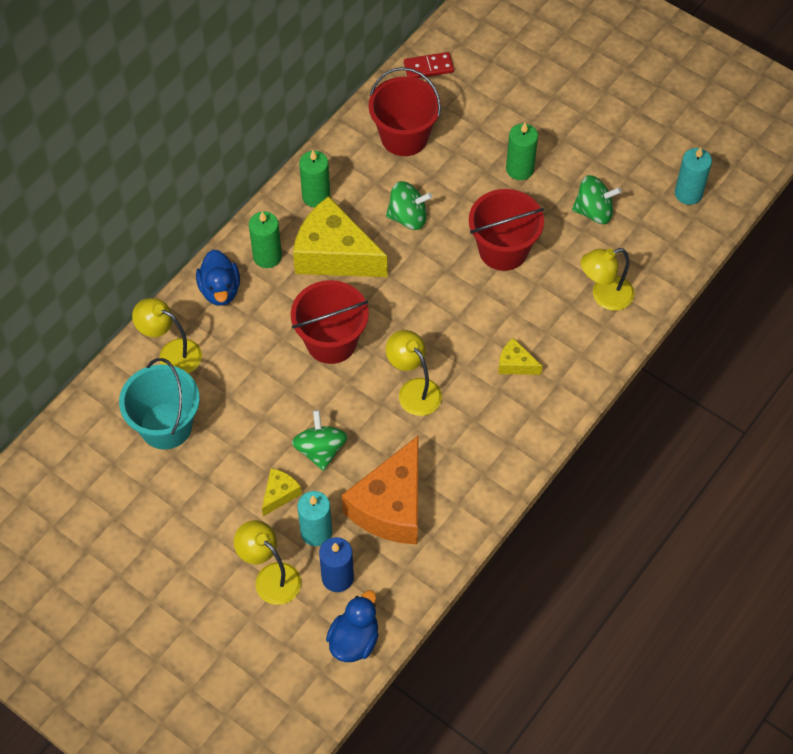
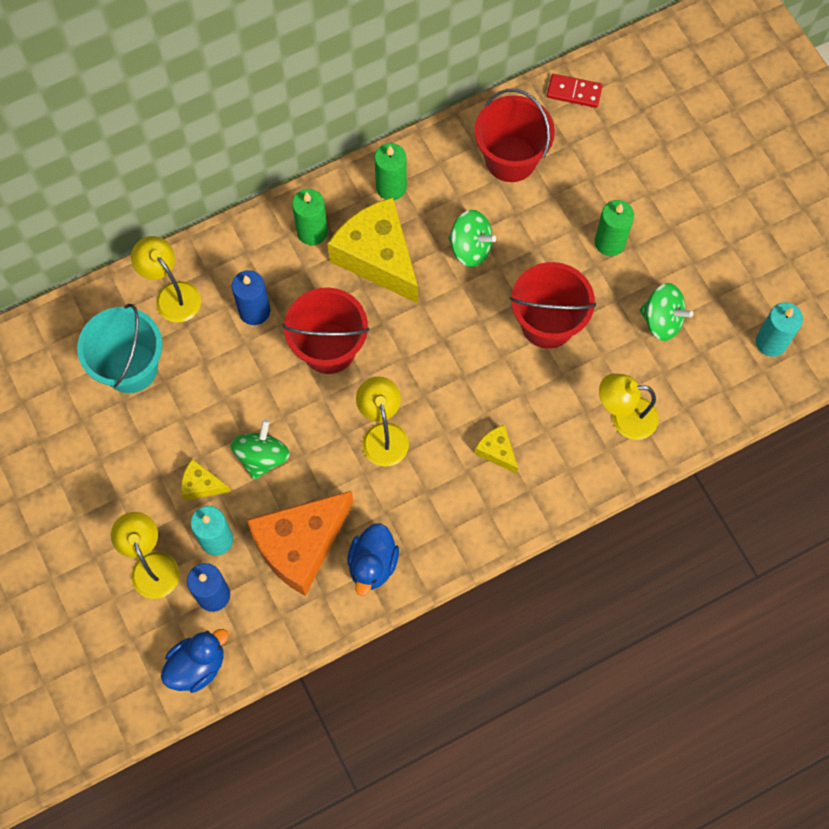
camera: 25 degrees right, 10 degrees up
blue duck [196,250,240,306] -> blue duck moved to [347,523,399,596]
yellow cheese [262,468,302,516] -> yellow cheese turned 135 degrees counterclockwise [181,459,231,500]
none -> blue candle [232,270,270,325]

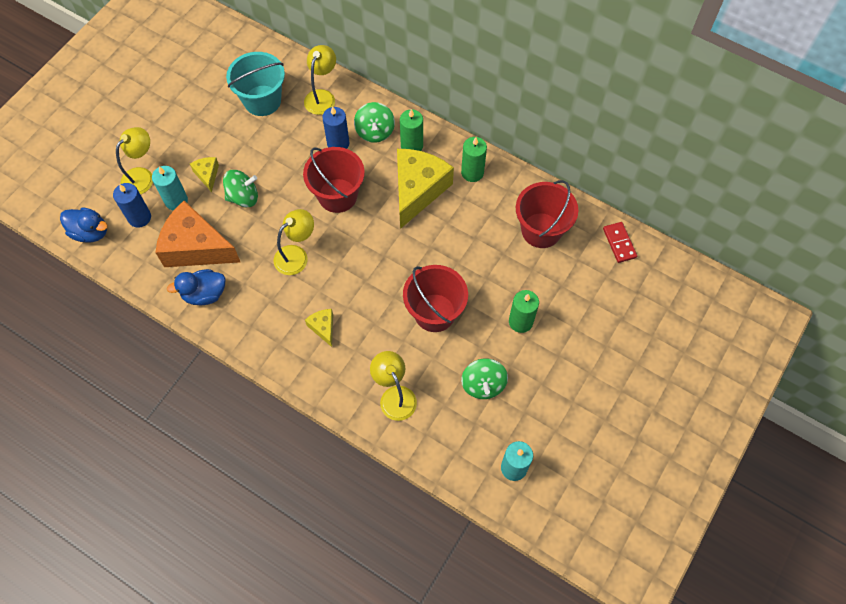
camera: 60 degrees right, 5 degrees down
green spinning top [448,210,496,267] -> green spinning top moved to [354,102,395,143]
yellow cheese [475,425,518,474] -> yellow cheese turned 45 degrees counterclockwise [305,309,333,347]

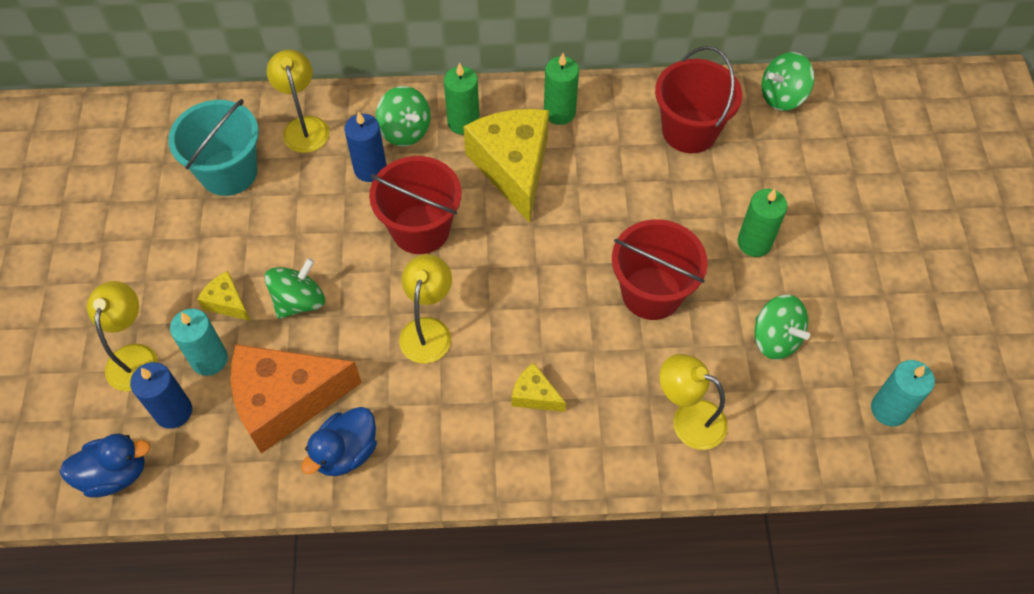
camera: 35 degrees left, 5 degrees down
red domino [603,222,637,263] -> green spinning top [761,52,814,111]

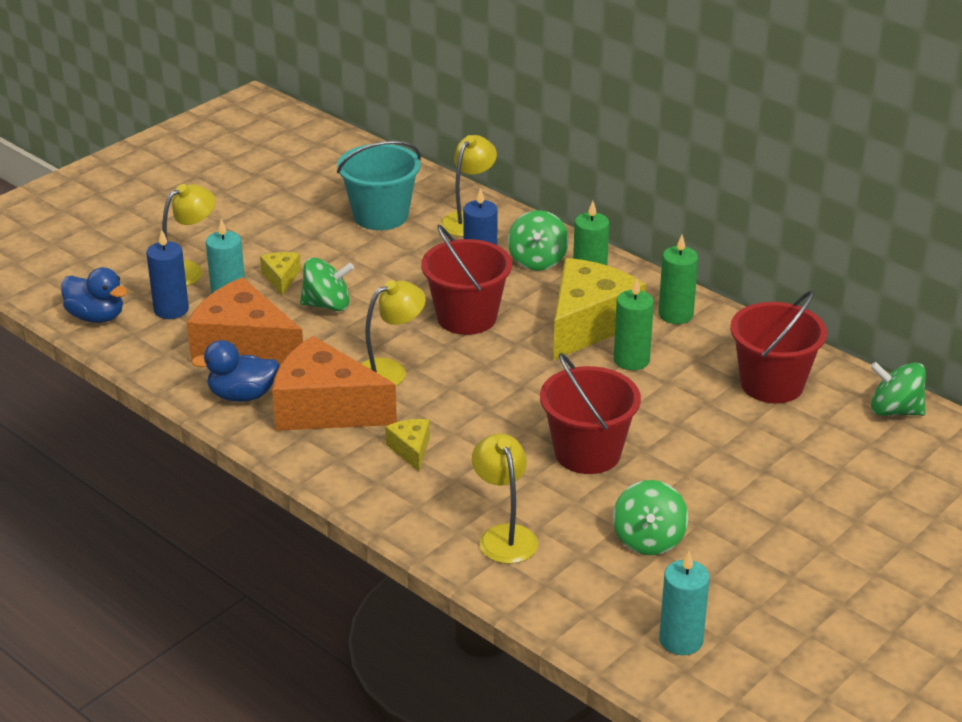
camera: 45 degrees right, 25 degrees down
green candle [738,189,788,257] -> green candle moved to [614,278,654,370]
none -> orange cheese [272,336,397,431]

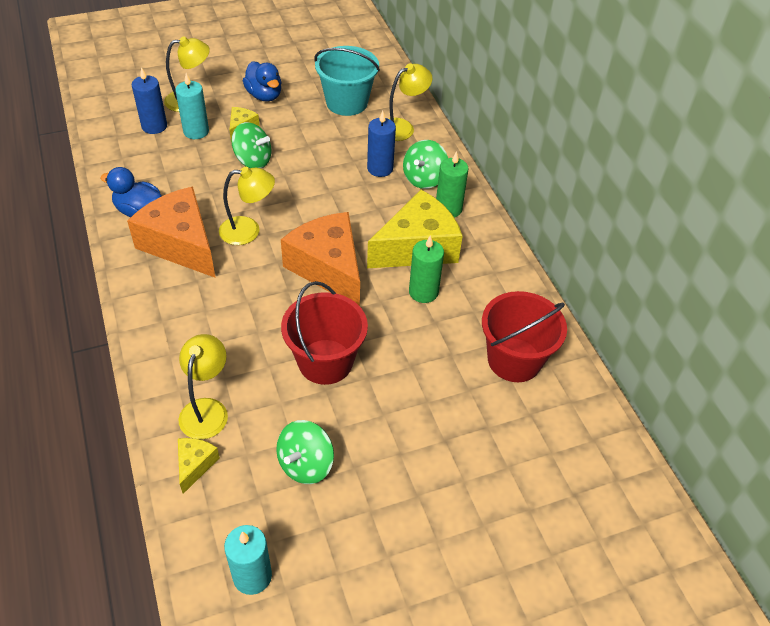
camera: 25 degrees right, 15 degrees up
blue duck [61,267,127,323] -> blue duck moved to [243,61,282,102]
orange cheese [187,277,303,366] -> orange cheese moved to [281,212,360,306]
yellow cheese [385,419,430,471] -> yellow cheese moved to [178,438,220,494]
red bucket [421,225,512,335] -> none
green candle [658,235,698,324] -> none
green spinning top [870,362,926,416] -> none

